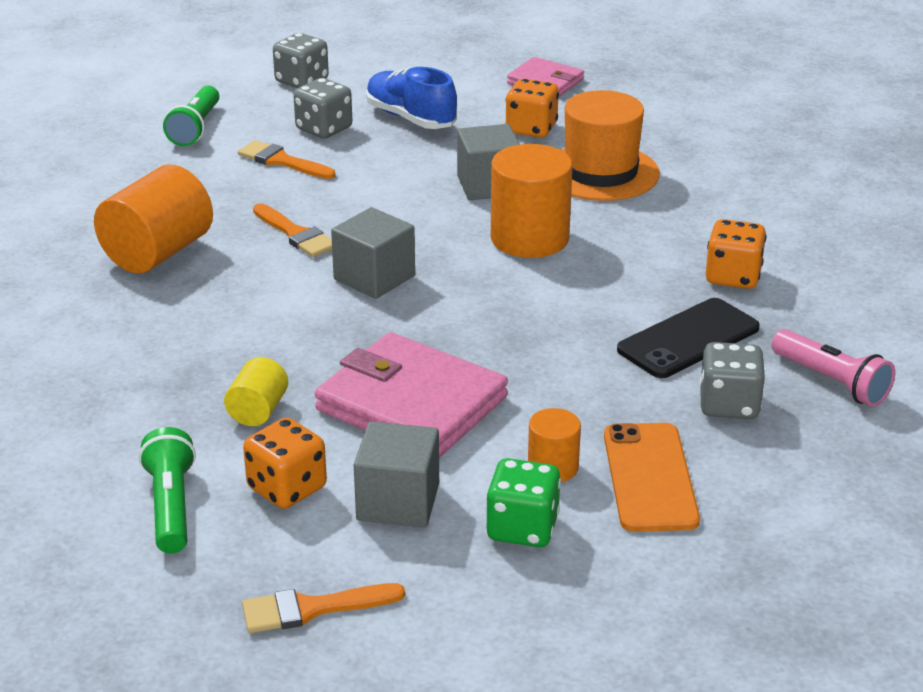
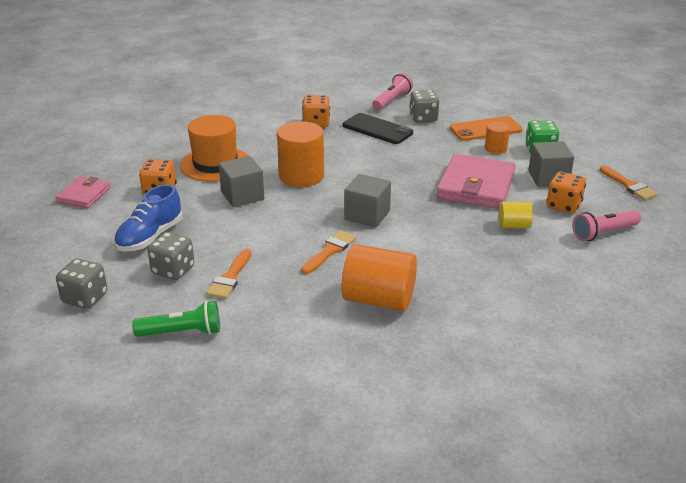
camera: 105 degrees left, 0 degrees up
green flashlight [139,427,196,554] -> pink flashlight [573,210,641,241]

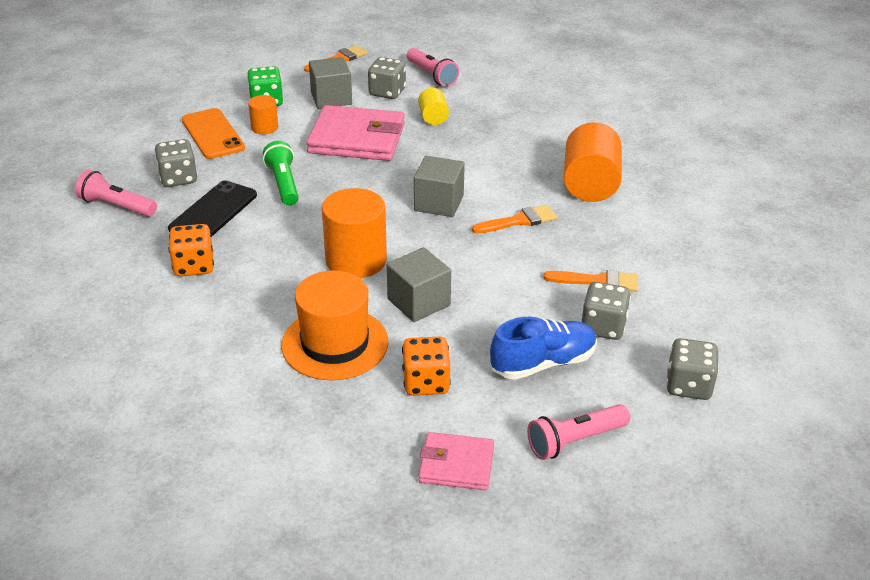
camera: 100 degrees left, 5 degrees up
blue shoe [114,184,182,252] -> blue shoe turned 45 degrees counterclockwise [490,317,597,380]
green flashlight [132,301,220,337] -> green flashlight moved to [263,141,299,206]
orange brush [301,230,356,274] -> orange brush turned 135 degrees clockwise [472,205,557,234]
orange dice [546,172,586,214] -> grey dice [368,57,406,99]
none -> pink flashlight [527,404,630,460]

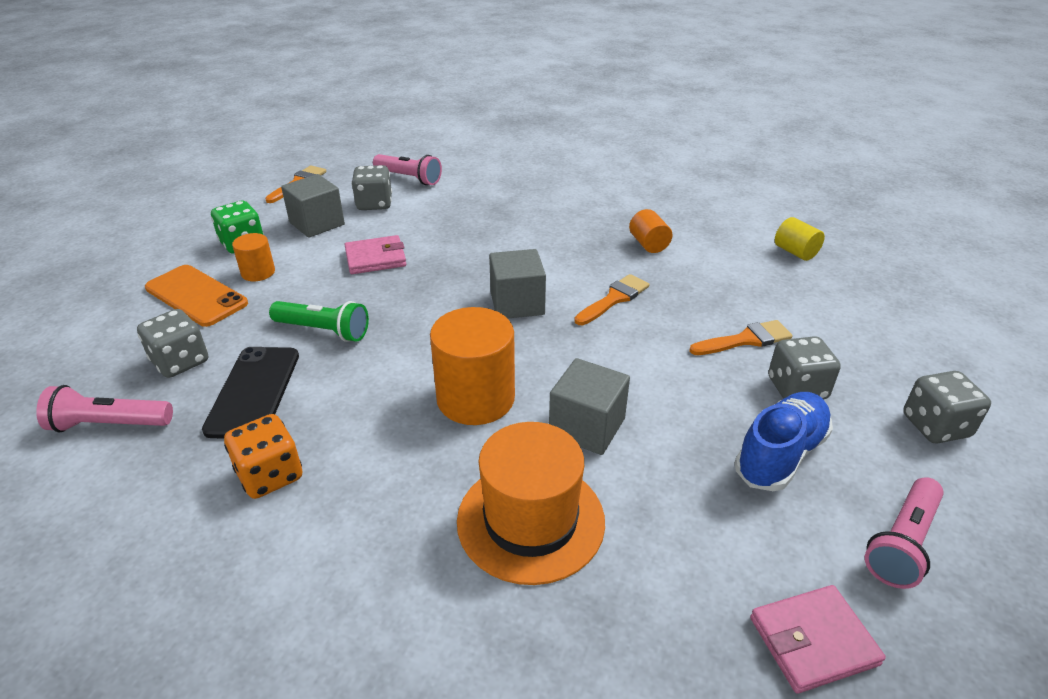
camera: 25 degrees left, 0 degrees up
green flashlight [263,141,299,206] -> green flashlight turned 150 degrees clockwise [269,301,369,342]
pink wallet [306,105,405,161] -> pink wallet [344,235,406,274], size x0.56
orange dice [402,337,451,396] -> none
yellow cylinder [418,88,449,125] -> yellow cylinder moved to [775,217,825,261]
orange cylinder [564,122,622,202] -> orange cylinder [629,209,672,253], size x0.53

